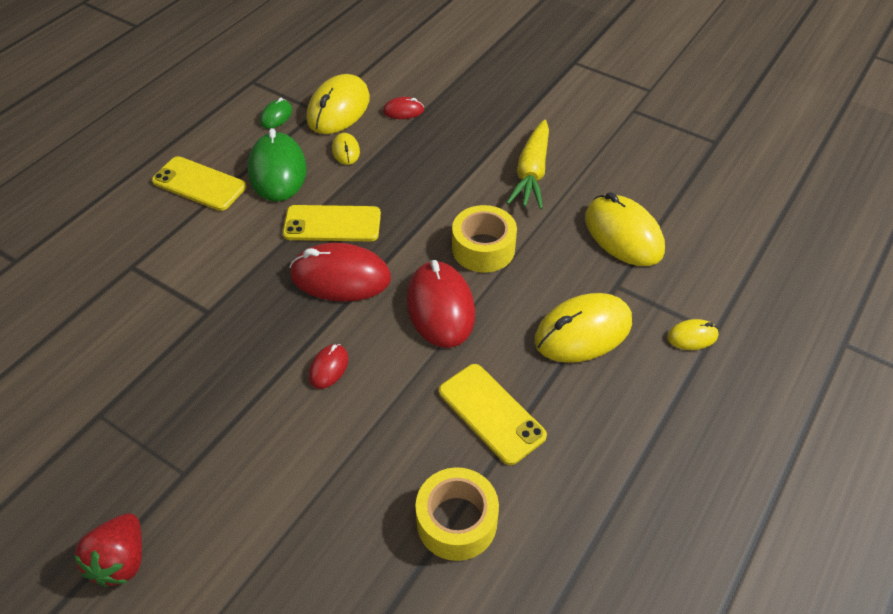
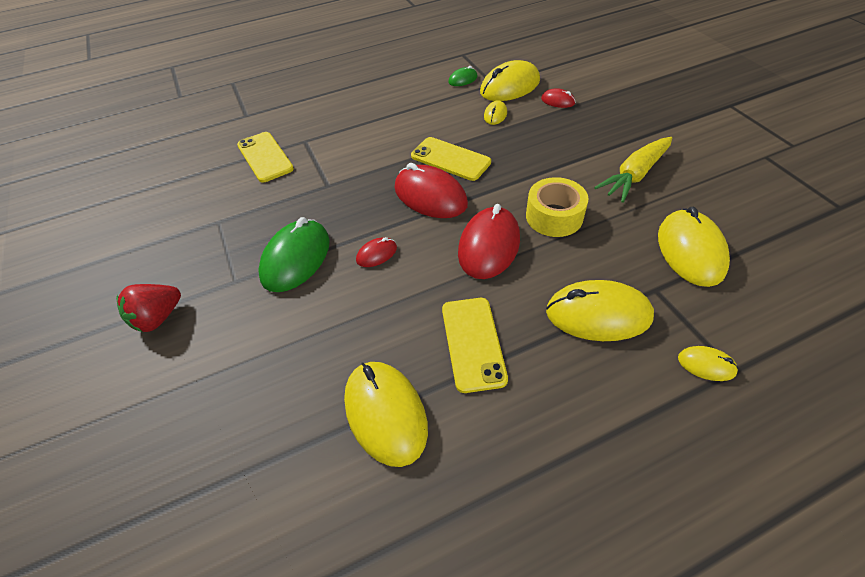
camera: 35 degrees right, 0 degrees up
yellow phone [152,156,246,211] -> yellow phone moved to [237,132,294,182]
green mouse [248,128,307,201] -> green mouse moved to [258,217,330,292]
yellow tape [416,467,499,561] -> yellow mouse [344,362,428,467]

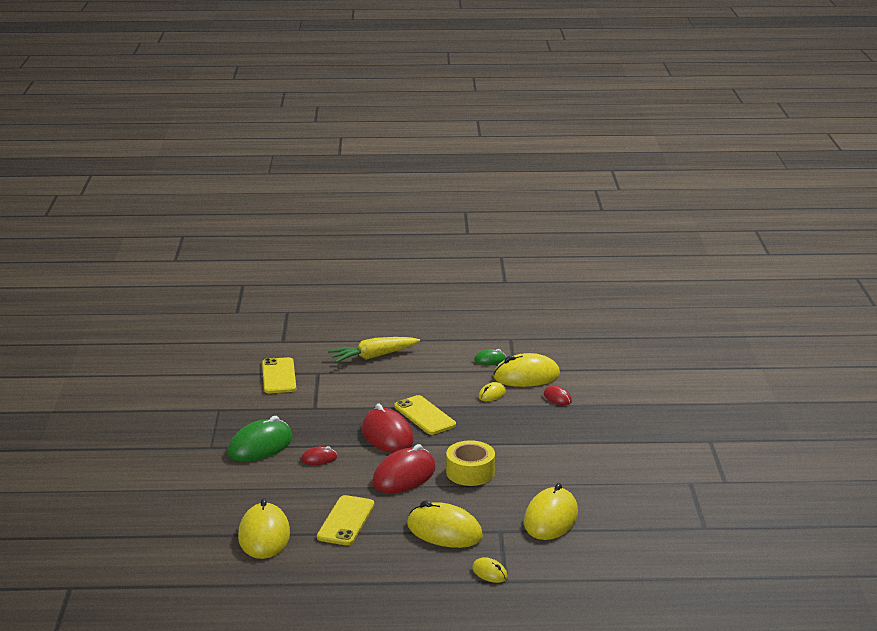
camera: 20 degrees right, 25 degrees down
red strawberry [116,284,181,332] -> none
yellow carrot [594,137,672,203] -> yellow carrot moved to [328,337,420,363]

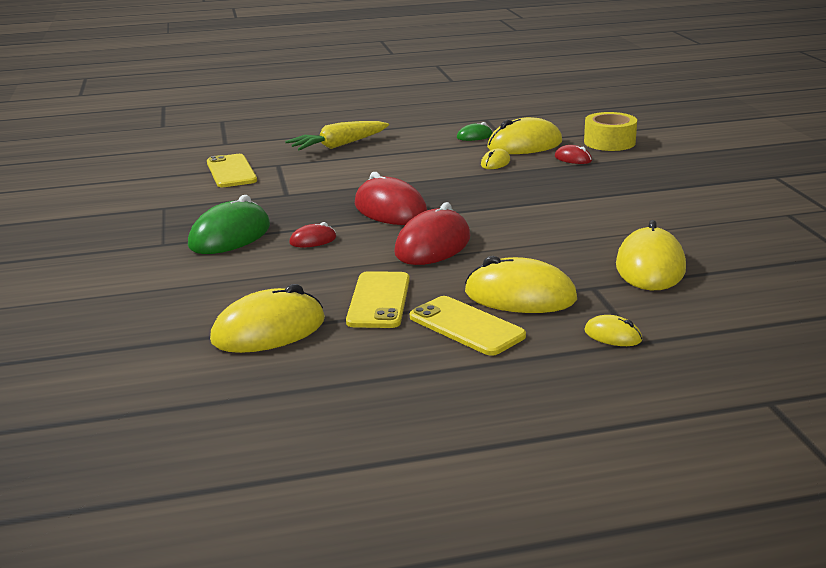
camera: 10 degrees left, 0 degrees up
yellow mouse [238,498,290,559] -> yellow mouse turned 75 degrees clockwise [210,284,325,353]
yellow phone [394,395,456,435] -> yellow phone moved to [410,296,526,356]
yellow tape [446,440,495,486] -> yellow tape moved to [584,112,637,151]

